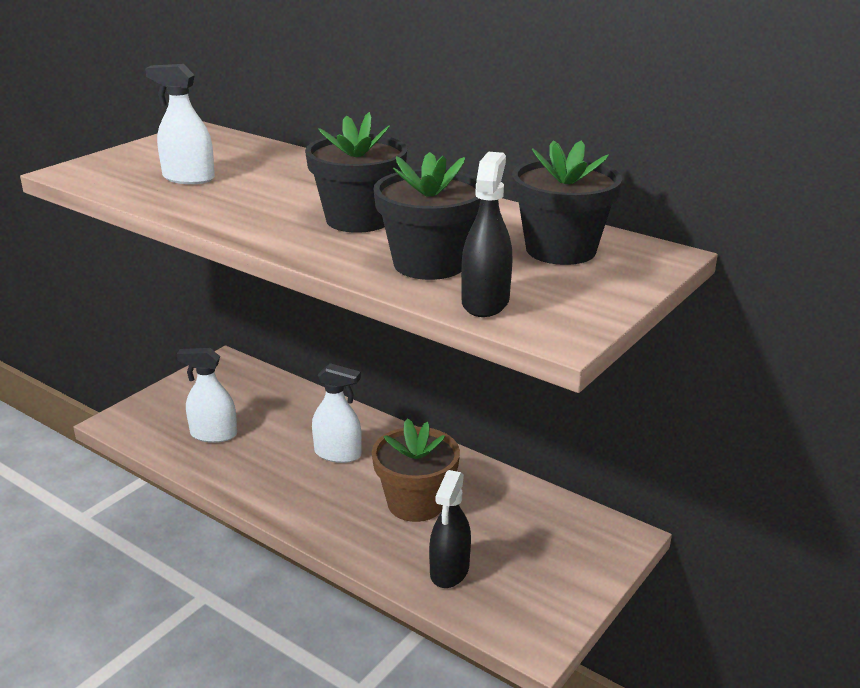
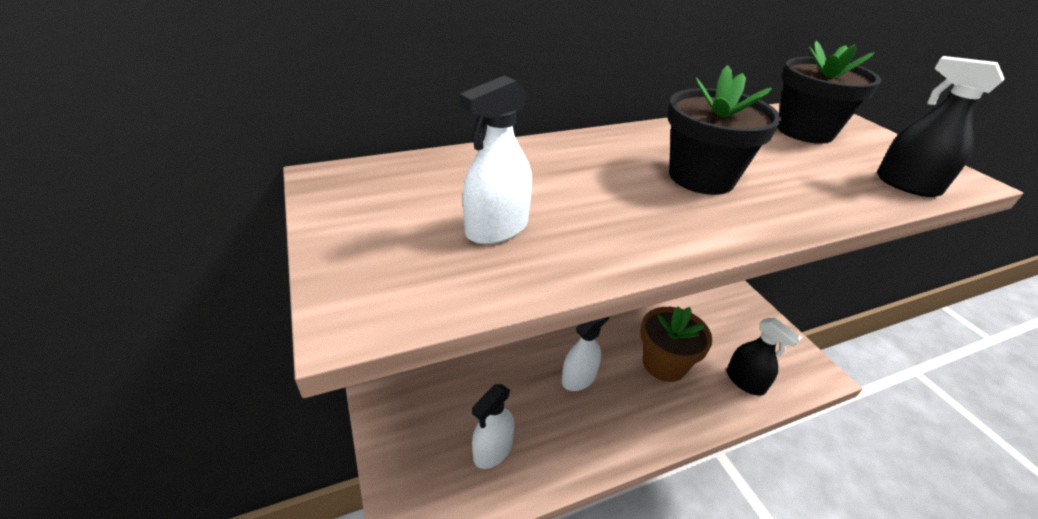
camera: 60 degrees left, 10 degrees up
black flower pot [373,152,480,280] -> none

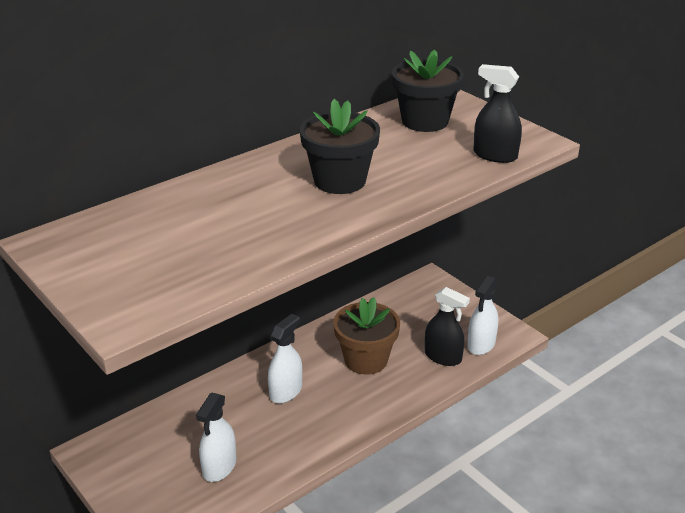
camera: 15 degrees left, 5 degrees down
white spray bottle [460,76,532,245] -> white spray bottle moved to [467,276,498,355]

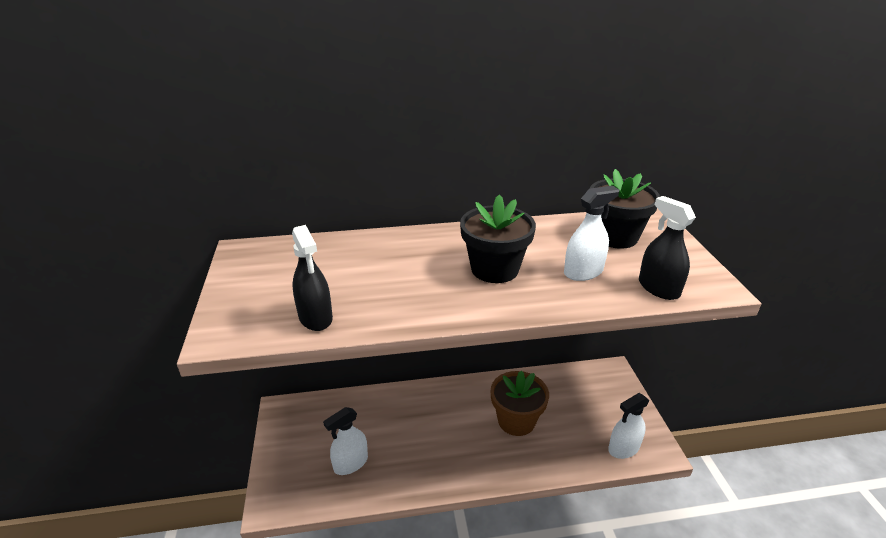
camera: 30 degrees right, 0 degrees up
white spray bottle [268,314,302,403] -> white spray bottle moved to [564,186,619,281]
black spray bottle [425,287,470,366] -> black spray bottle moved to [292,225,333,331]

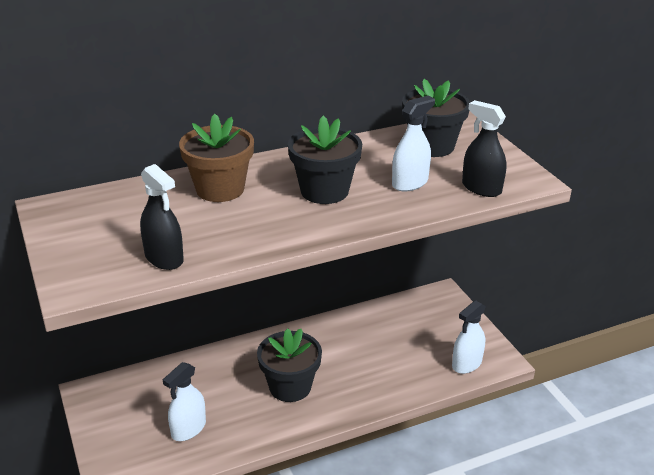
camera: 15 degrees left, 0 degrees up
brown flower pot [491,371,549,436] -> brown flower pot moved to [179,114,254,202]
none -> black flower pot [257,328,322,402]

